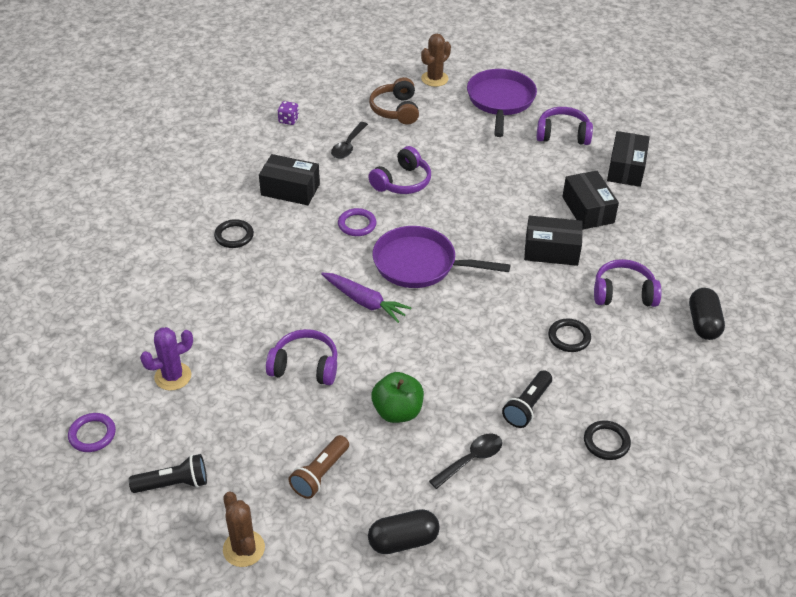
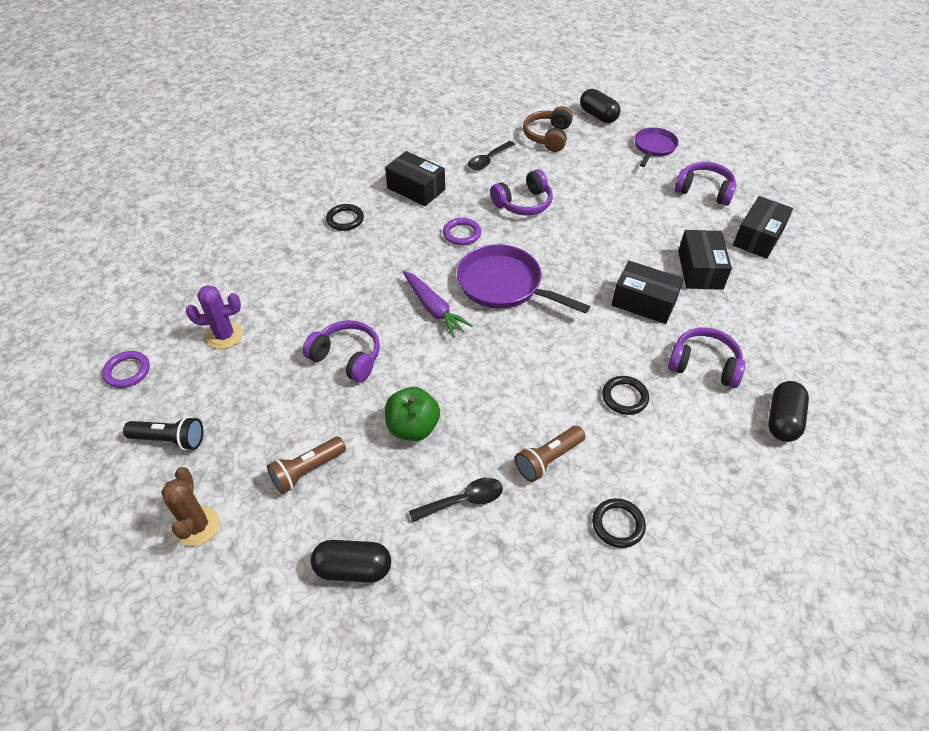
camera: 20 degrees right, 5 degrees up
purple dice [278,101,299,125] -> none
brown cactus [421,34,451,87] -> black capsule [580,89,620,123]
purple pan [467,69,537,137] -> purple pan [634,127,679,167], size x0.62
black flashlight [502,370,552,428] -> brown flashlight [515,426,585,482]

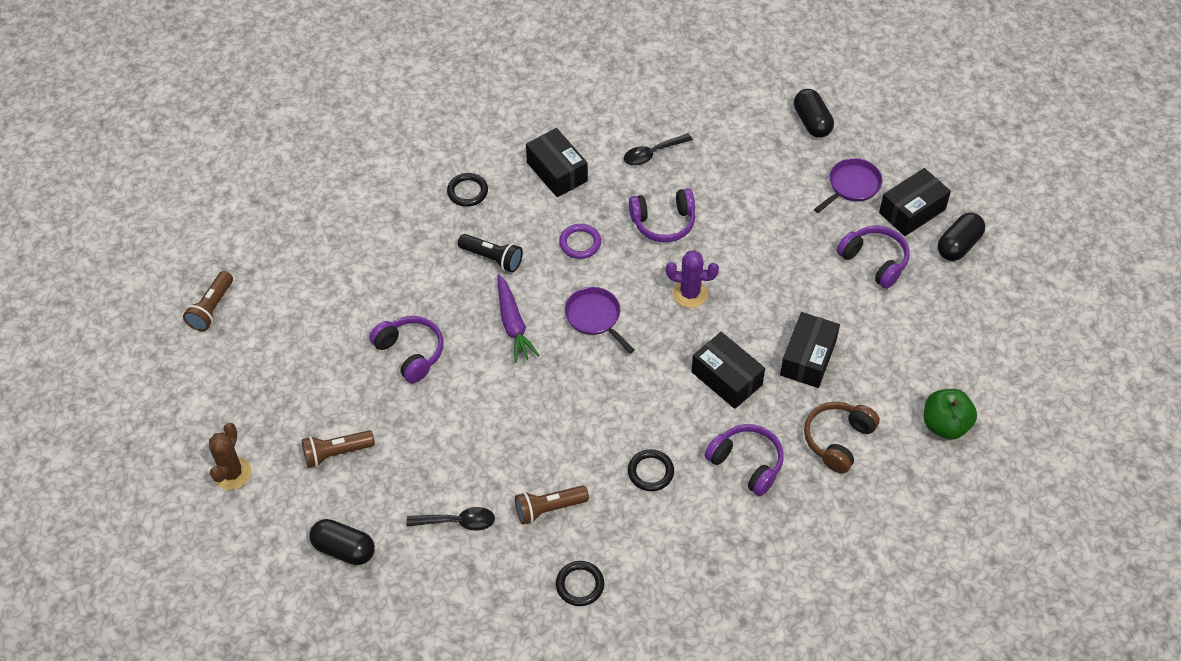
camera: 20 degrees right, 5 degrees up
purple ring [102,351,150,388] -> brown flashlight [183,271,233,331]
black flashlight [123,416,203,450] -> black flashlight moved to [458,234,523,273]
purple cactus [186,285,243,349] -> purple cactus moved to [666,250,719,308]
green apple [385,387,440,441] -> green apple moved to [924,389,977,440]
purple pan [457,244,590,314] -> purple pan [565,287,635,353], size x0.62
brown headphones [523,106,573,152] -> brown headphones moved to [804,402,880,474]
black box [733,196,793,259] -> black box moved to [879,168,951,236]
black capsule [768,381,809,442] -> black capsule moved to [938,213,985,261]

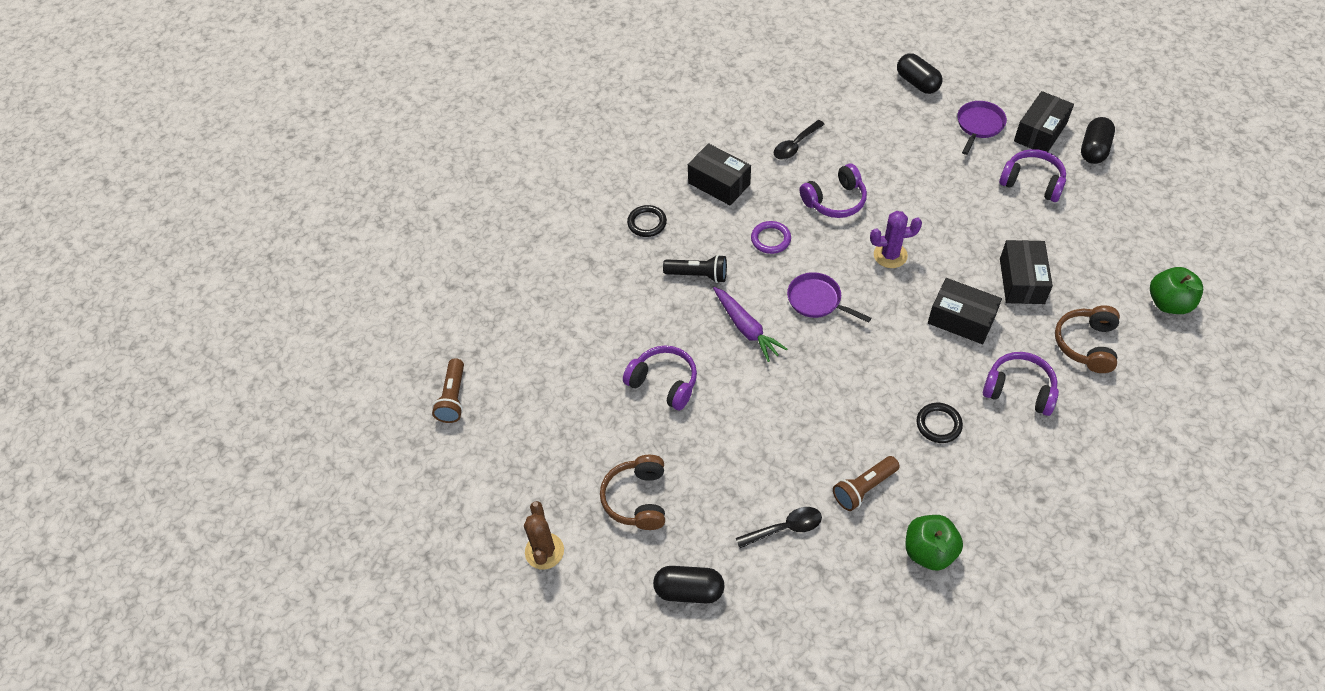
camera: 15 degrees left, 0 degrees up
brown flashlight [302,430,375,468] -> brown headphones [600,455,665,530]
black ring [556,561,604,606] -> green apple [905,515,963,571]

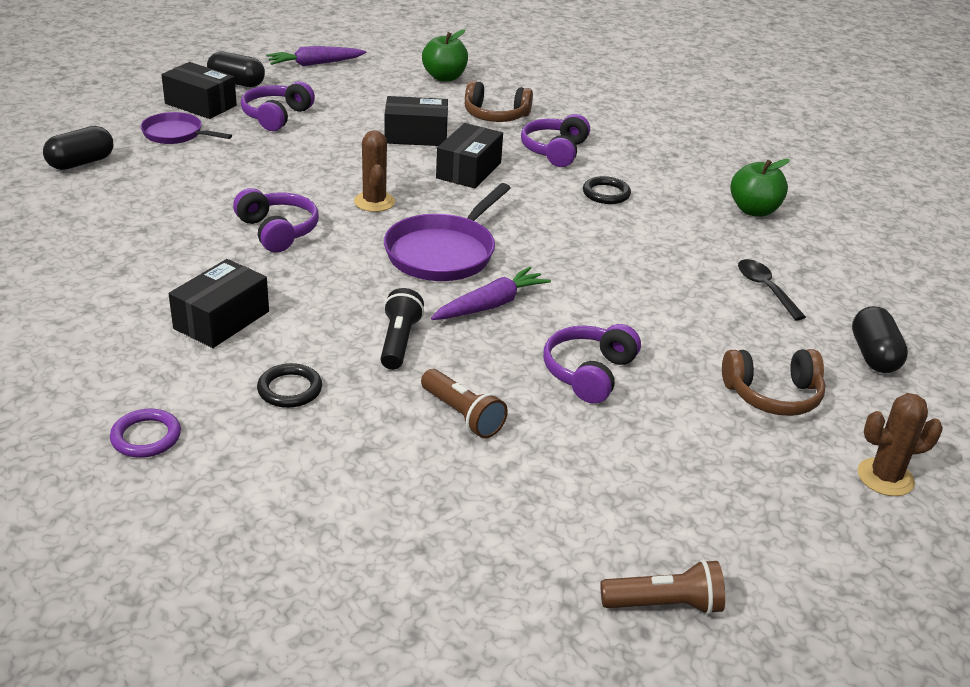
camera: 100 degrees left, 20 degrees down
purple ring [751,221,791,254] -> purple ring moved to [110,408,181,458]
black spoon [774,120,825,160] -> none
purple pan [787,272,871,323] -> purple pan [384,183,511,281], size x1.61
brown flashlight [833,456,900,511] -> brown flashlight moved to [421,369,508,438]
purple cactus [870,211,922,268] -> brown cactus [354,130,395,212]
none -> purple carrot [266,46,367,66]

